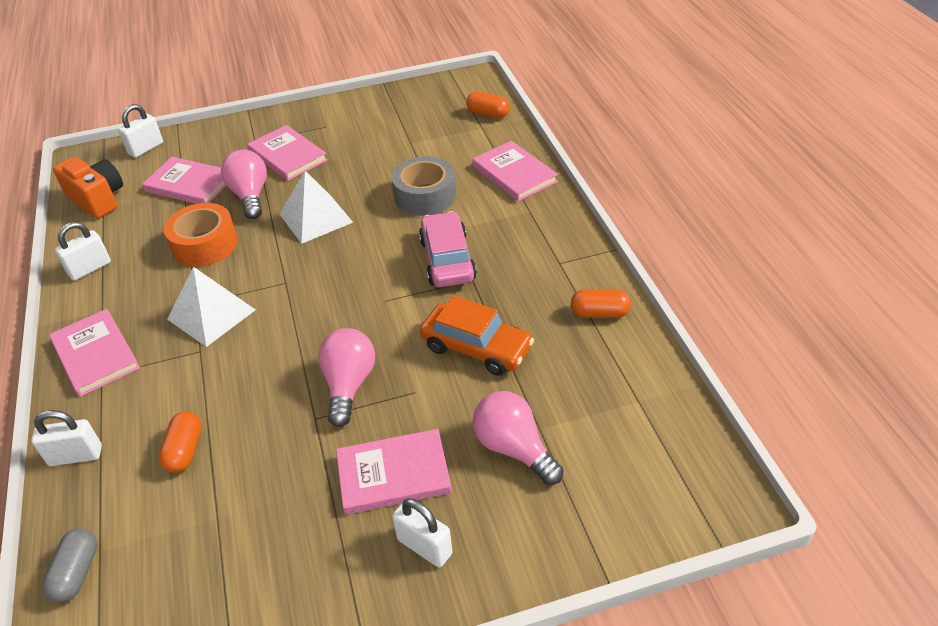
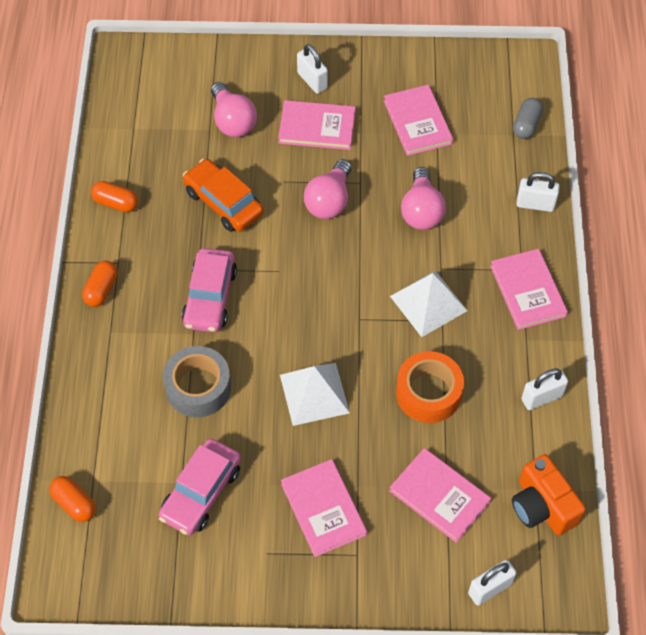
camera: 165 degrees left, 15 degrees up
orange capsule [158,411,201,473] -> orange capsule moved to [82,261,118,307]
pink light bulb [221,149,267,219] -> pink light bulb moved to [401,167,446,230]
pink book [472,141,558,202] -> pink book moved to [384,85,453,156]
none -> pink car [159,439,241,536]

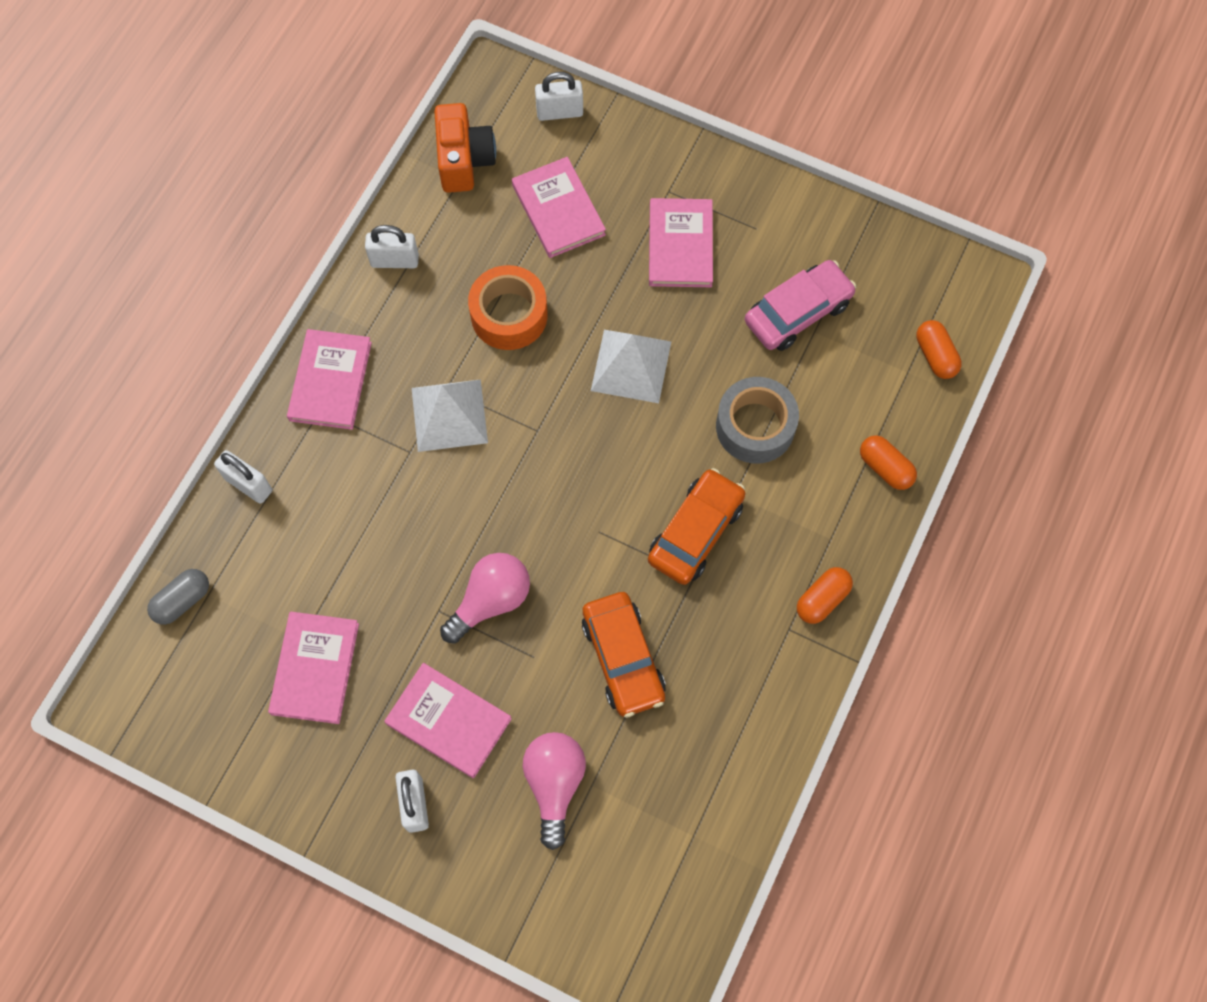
camera: 155 degrees left, 10 degrees up
orange capsule [91,181,138,212] -> orange capsule moved to [860,435,917,490]
pink car [182,248,237,332] -> orange car [648,468,746,585]
pink light bulb [401,167,446,230] -> none

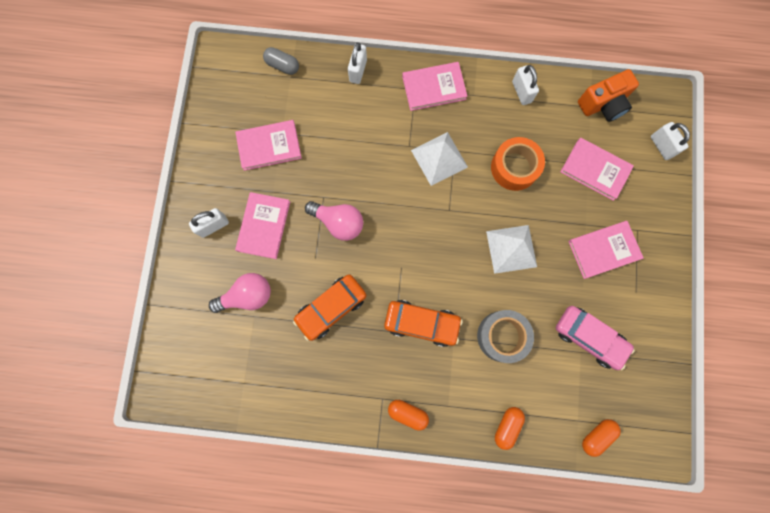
camera: 70 degrees right, 10 degrees up
pink book [512,157,606,258] -> pink book turned 75 degrees clockwise [561,138,634,201]

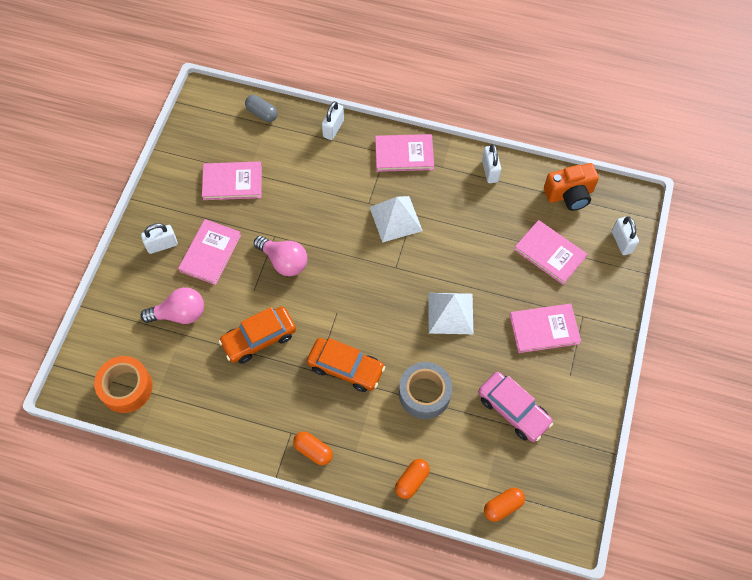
camera: 10 degrees right, 15 degrees down
orange tape [491,137,545,191] -> orange tape moved to [94,356,153,413]

